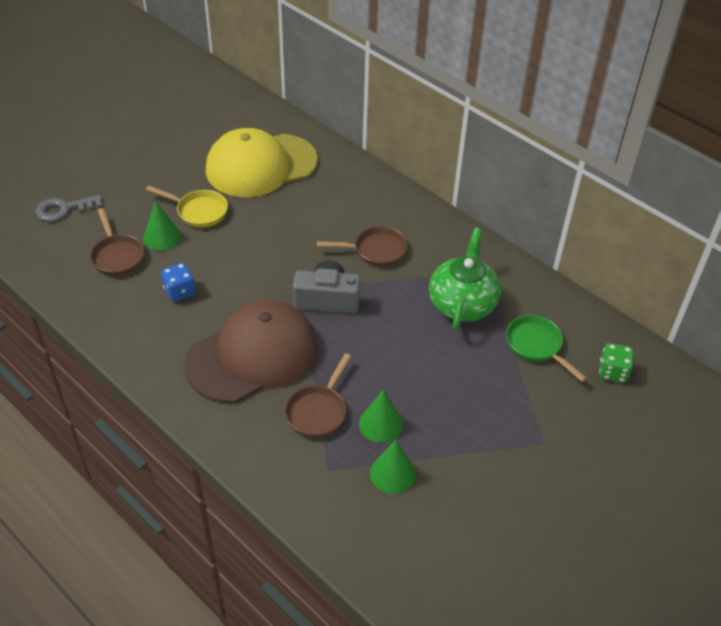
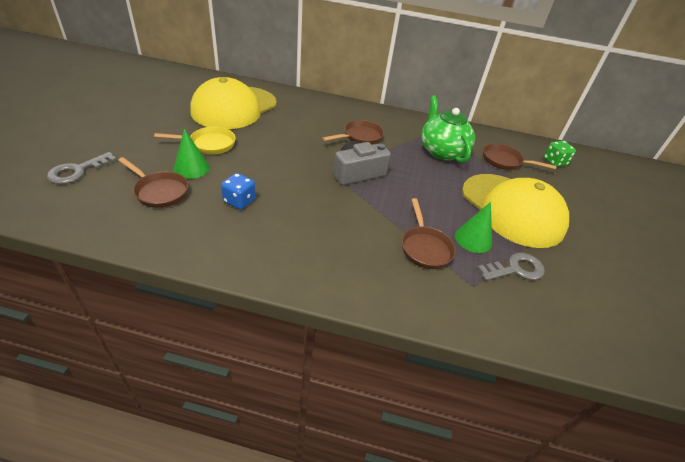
camera: 35 degrees left, 5 degrees down
brown cap [185,300,318,403] -> none
green cone [370,440,416,494] -> grey key [478,253,545,281]
green pan [506,315,587,382] -> brown pan [483,143,557,170]
none -> yellow cap [462,174,569,248]

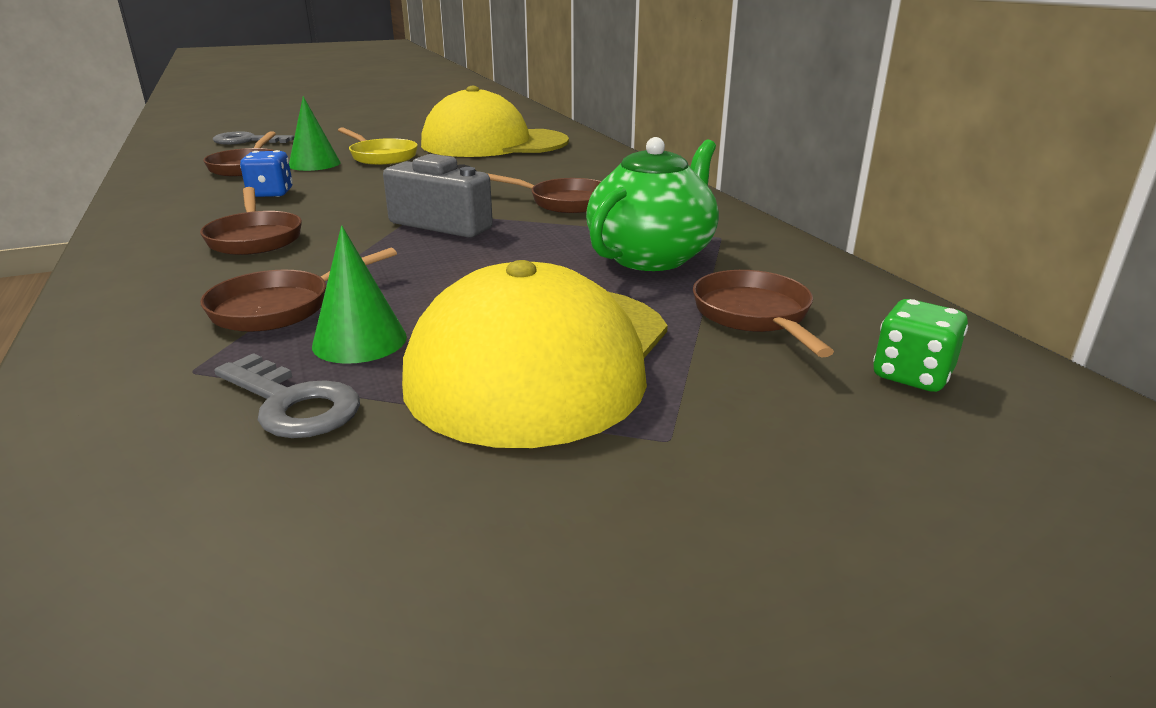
camera: 60 degrees right, 15 degrees down
none -> brown pan [200,187,302,255]

